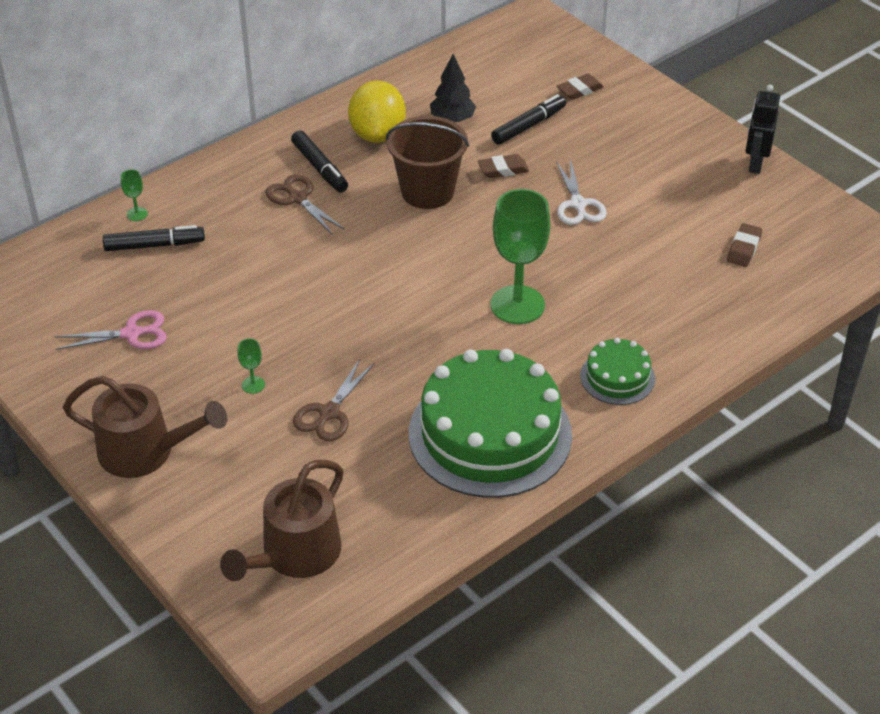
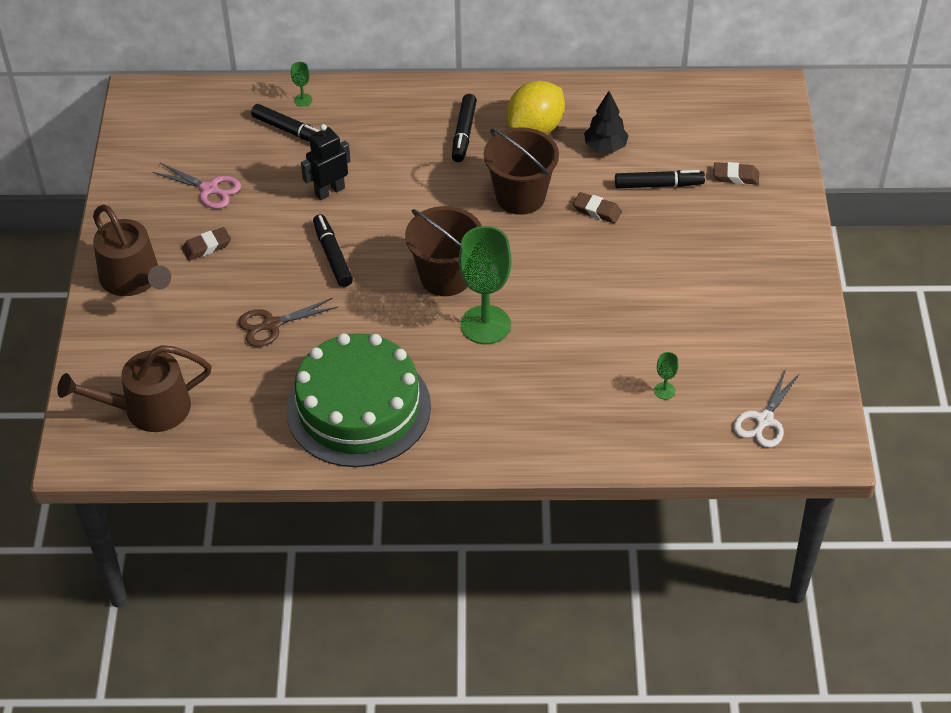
camera: 40 degrees right, 5 degrees up
green goblet [237,339,265,394] -> green goblet moved to [654,352,679,399]
brown scissors [265,174,345,235] -> none
white scissors [556,159,607,225] -> white scissors moved to [733,369,800,448]
green cake [580,338,655,405] -> none
brown eraser [727,223,762,267] -> brown eraser moved to [182,227,231,261]
black robot [746,85,780,174] -> black robot moved to [301,124,351,200]
none -> black marker [313,214,353,287]
none -> brown bucket [405,206,482,296]

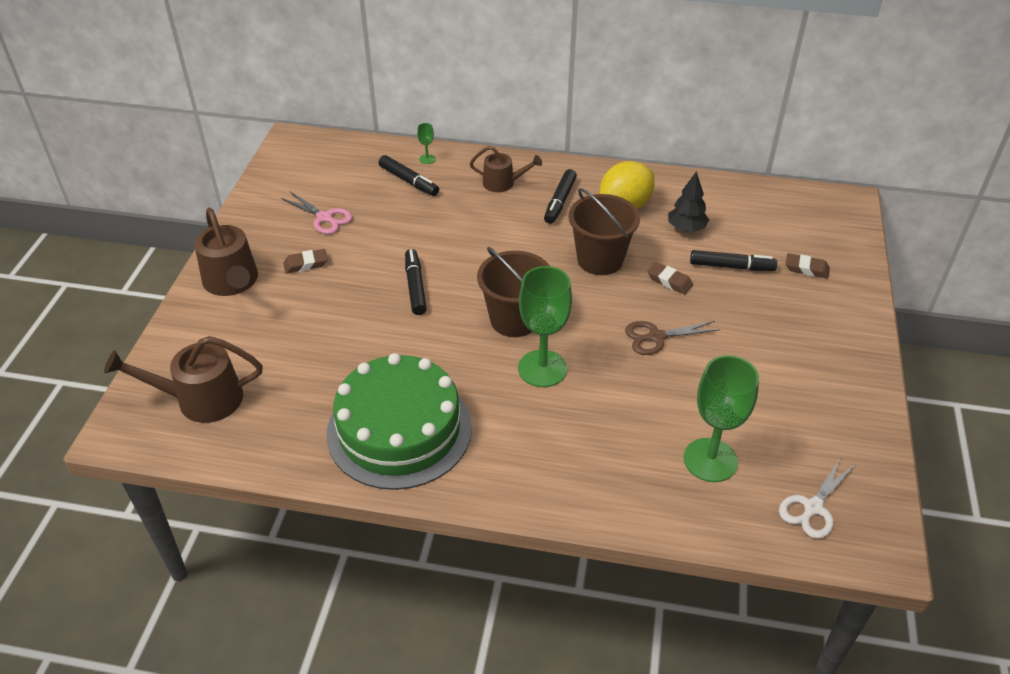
camera: 10 degrees right, 5 degrees down
brown scissors [238,298,338,347] -> brown scissors moved to [625,321,720,355]
black robot [301,124,351,200] -> none
green goblet [654,352,679,399] -> green goblet [684,355,759,482], size x2.46
none -> brown watering can [470,146,542,192]

